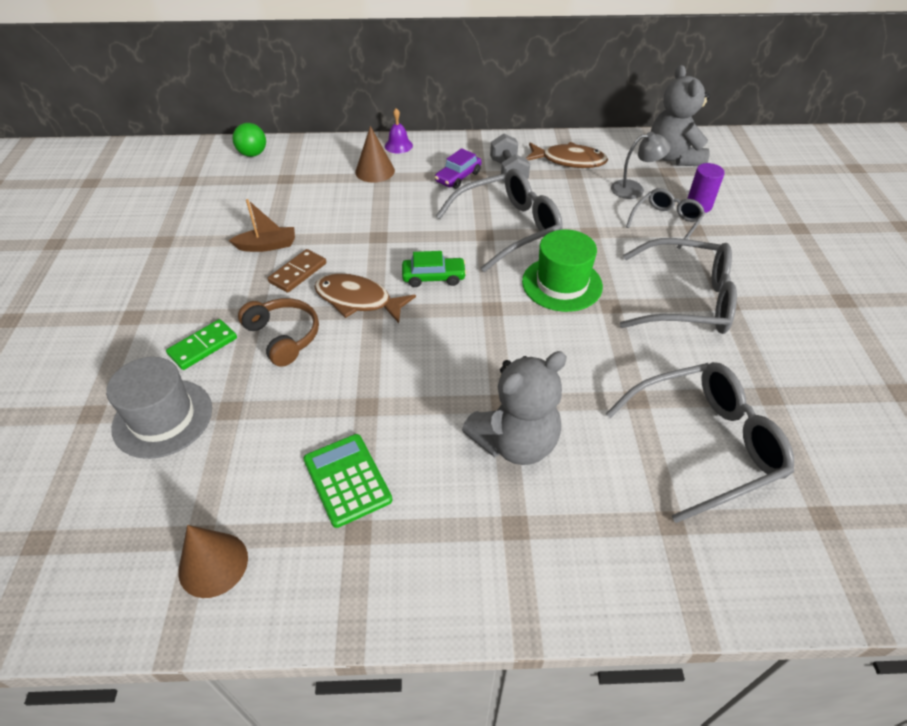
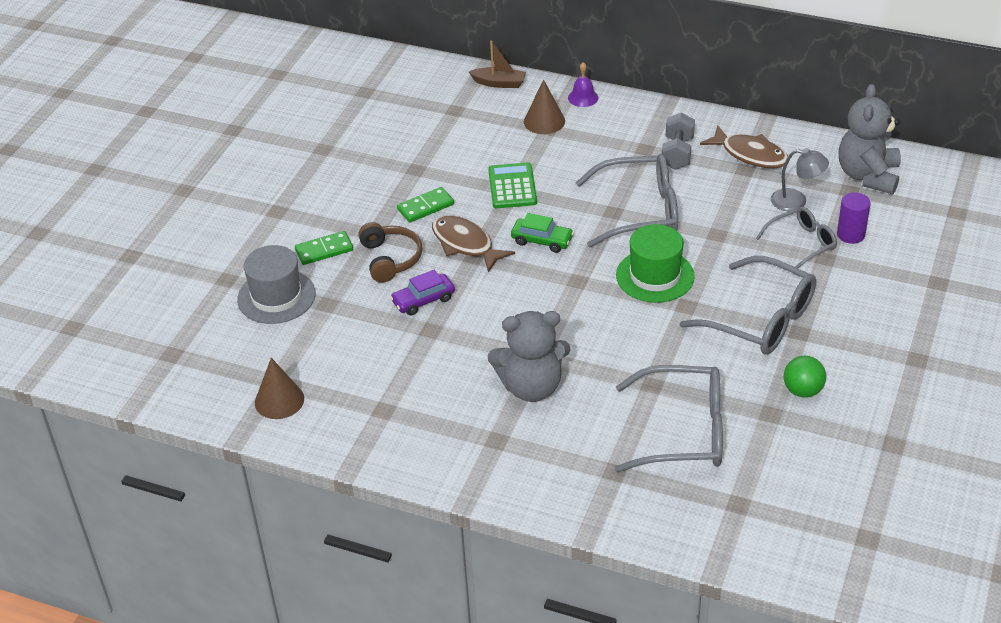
camera: 25 degrees right, 5 degrees down
brown boat [229,199,295,252] -> brown boat moved to [469,41,526,88]
green ball [232,123,266,157] -> green ball moved to [784,356,826,398]
brown domino [268,249,326,293] -> green domino [397,187,454,223]
green calculator [304,434,392,528] -> green calculator moved to [488,162,537,208]
purple car [435,148,482,189] -> purple car moved to [390,270,455,315]

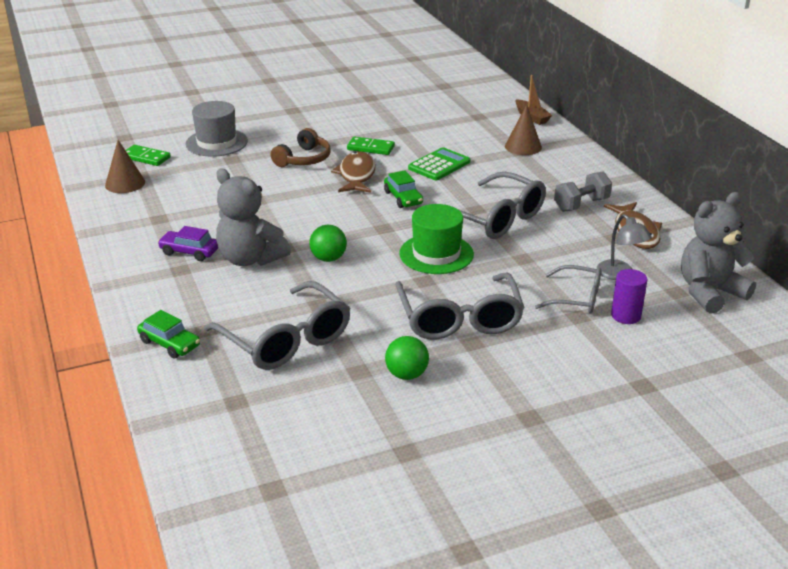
camera: 45 degrees right, 10 degrees down
green domino [295,231,353,265] -> green domino moved to [125,145,171,166]
purple car [390,270,455,315] -> purple car moved to [158,226,218,261]
purple bell [568,62,598,107] -> none
none -> green car [137,310,200,358]
none -> green ball [309,225,347,262]

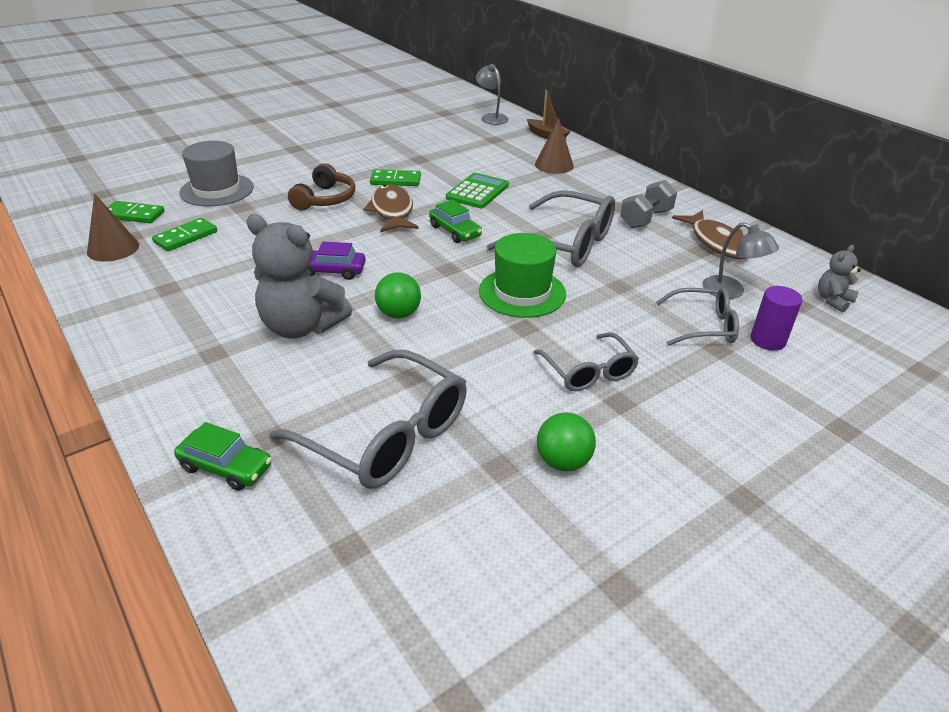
camera: 15 degrees left, 5 degrees up
purple car [158,226,218,261] -> purple car moved to [305,241,366,280]
grey glasses [395,272,525,340] -> grey glasses [533,332,639,391], size x0.59
grey teddy bear [681,192,756,314] -> grey teddy bear [818,245,861,312], size x0.49
none -> green domino [152,218,217,251]
none -> grey lamp [476,64,509,125]

